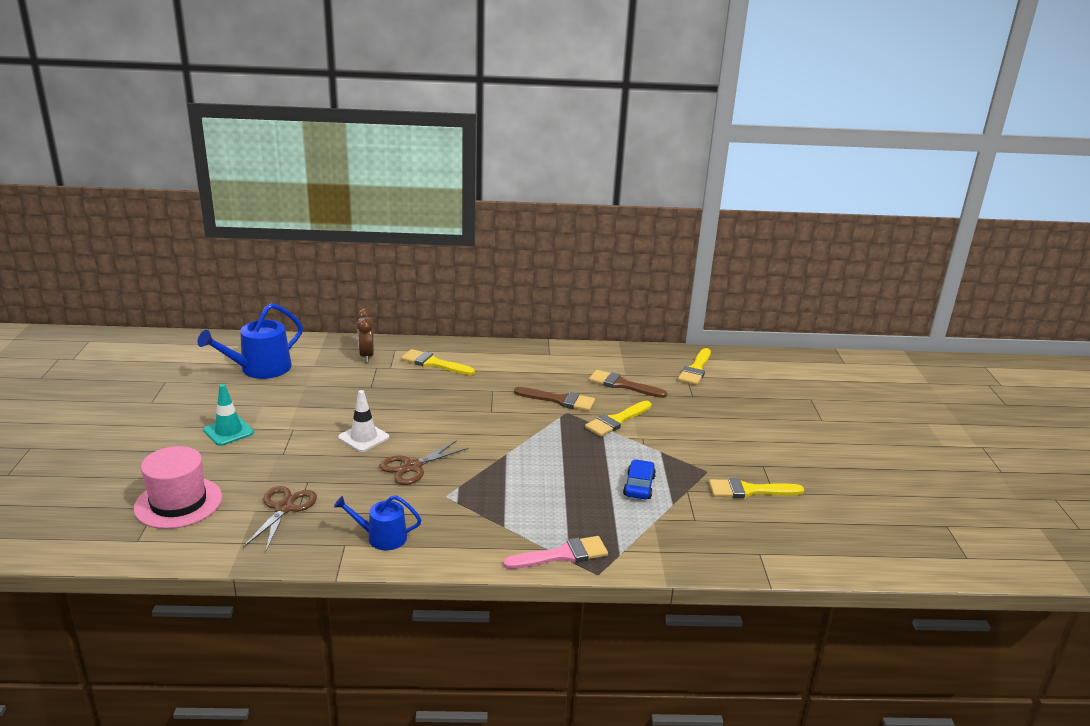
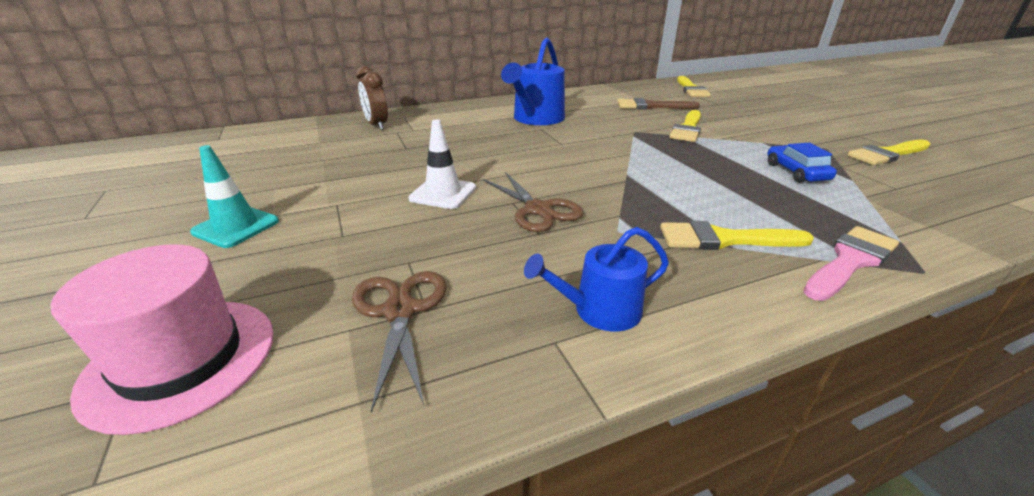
camera: 20 degrees left, 5 degrees up
blue watering can [197,303,303,379] -> blue watering can moved to [501,38,565,125]
brown scissors [380,440,469,485] -> brown scissors turned 60 degrees counterclockwise [483,172,584,232]
yellow brush [401,349,475,375] -> yellow brush moved to [660,221,814,250]
brown brush [514,387,595,411] -> none

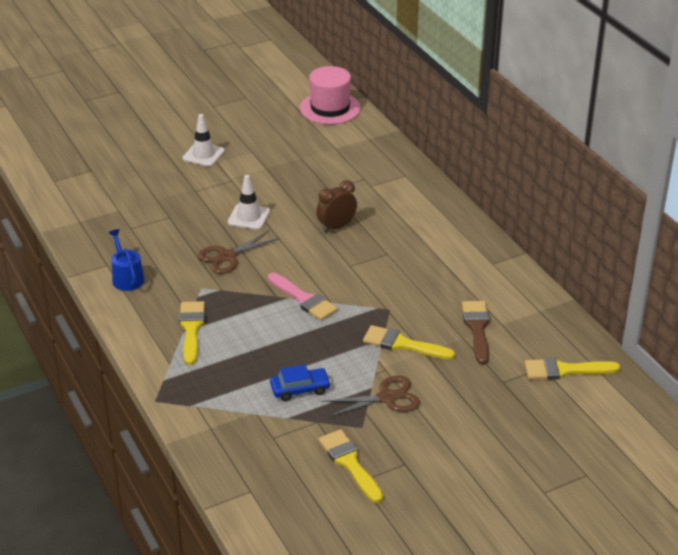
camera: 85 degrees right, 5 degrees up
pink hat [51,244,274,435] -> pink hat moved to [300,66,361,124]
turquoise traffic cone [190,145,279,248] -> white traffic cone [183,114,225,167]
brown scissors [352,271,447,412] -> brown scissors moved to [322,375,420,417]
brown clock [356,66,388,130] -> brown clock moved to [316,180,357,233]
blue watering can [501,38,565,125] -> none
pink brush [803,226,899,301] -> pink brush moved to [268,273,338,321]

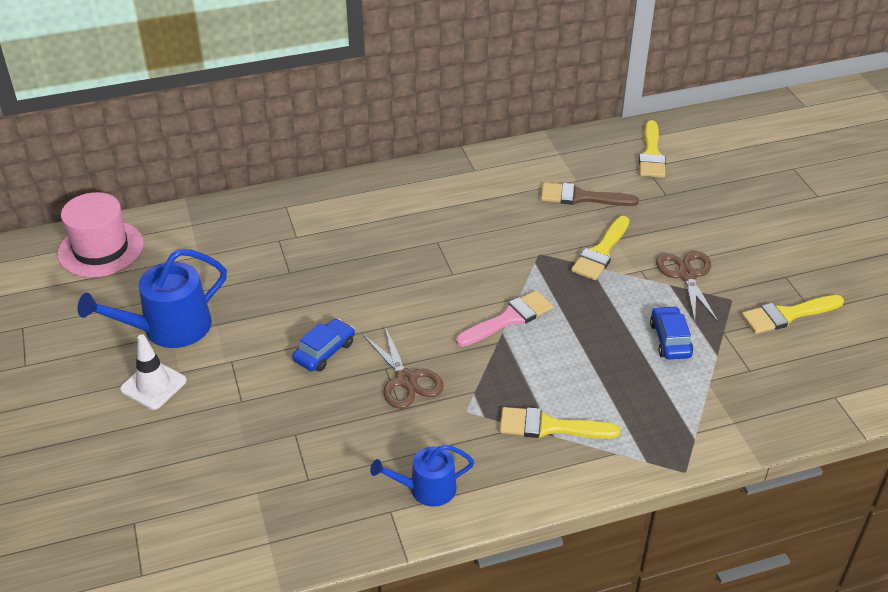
camera: 80 degrees left, 5 degrees up
white traffic cone [228,175,270,230] -> blue car [292,319,355,372]
brown clock [316,180,357,233] -> none
none -> blue watering can [78,249,227,348]

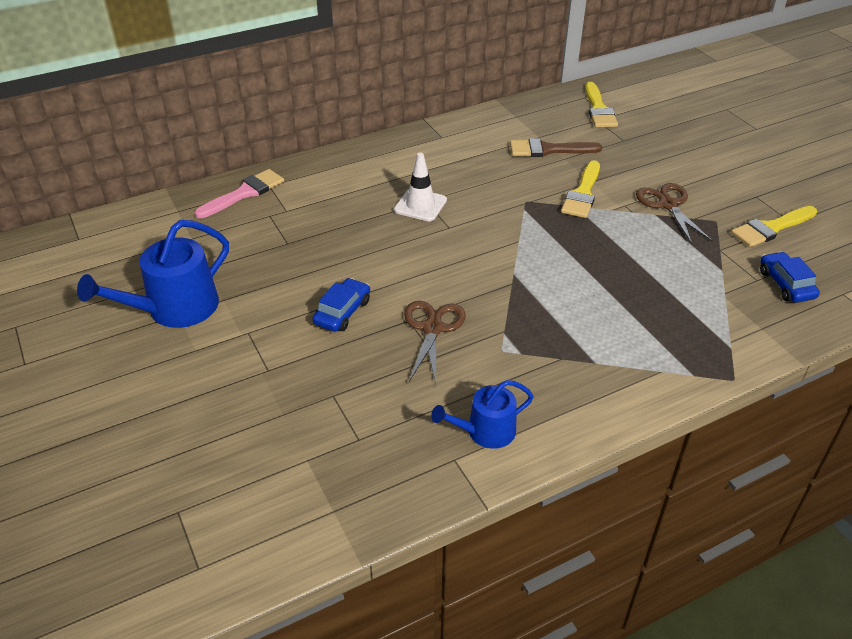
camera: 10 degrees left, 0 degrees up
pink hat [58,192,144,277] -> none
white traffic cone [120,334,187,410] -> white traffic cone moved to [394,152,447,221]
brown scissors [363,327,444,409] -> brown scissors turned 135 degrees counterclockwise [404,301,466,384]
pink brush [456,290,553,347] -> pink brush moved to [195,169,284,218]
yellow brush [500,407,620,439] -> none
blue car [650,306,693,360] -> blue car moved to [760,252,820,303]

